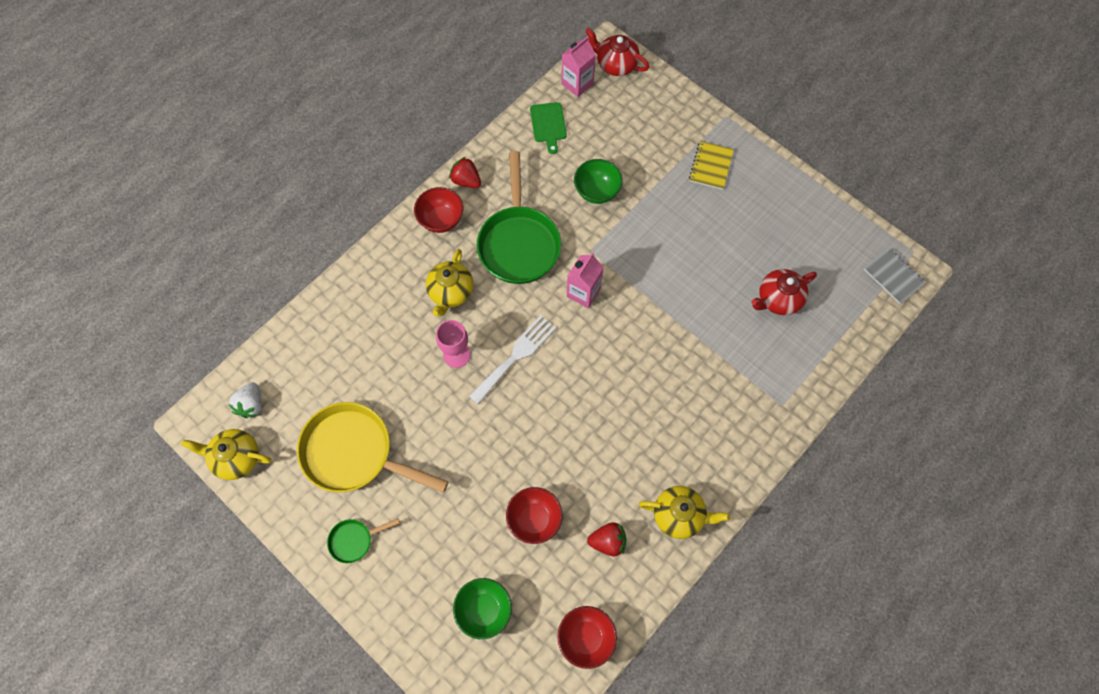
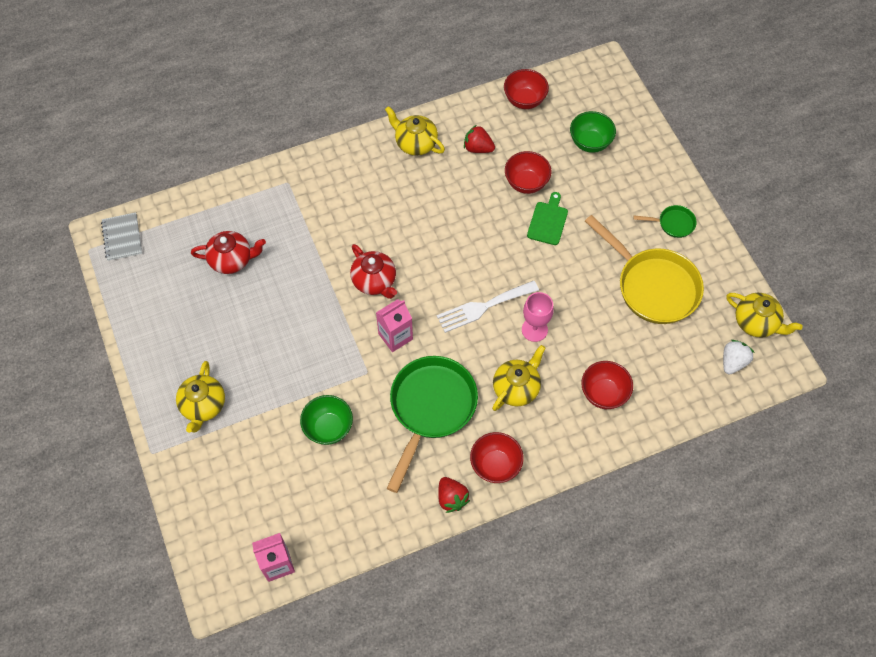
camera: 155 degrees left, 5 degrees down
green cutting board [530,102,567,154] -> green cutting board moved to [527,192,568,245]
red teapot [585,28,649,76] -> red teapot moved to [350,244,397,299]
yellow notebook [689,141,734,190] -> yellow teapot [176,361,225,433]
none -> red bowl [581,361,633,409]

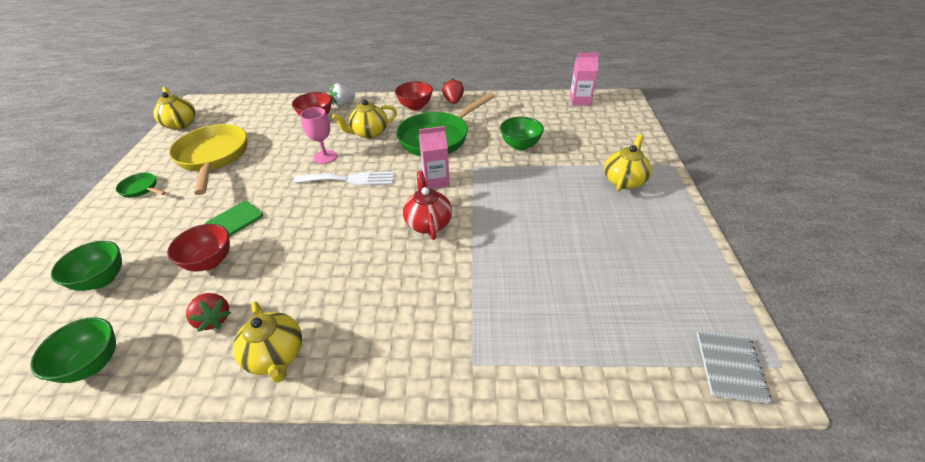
camera: 155 degrees left, 20 degrees down
red teapot [191,231,266,274] -> none
red bowl [504,69,549,109] -> green bowl [30,317,116,383]
white strawberry [723,340,754,375] -> white strawberry moved to [329,83,355,106]

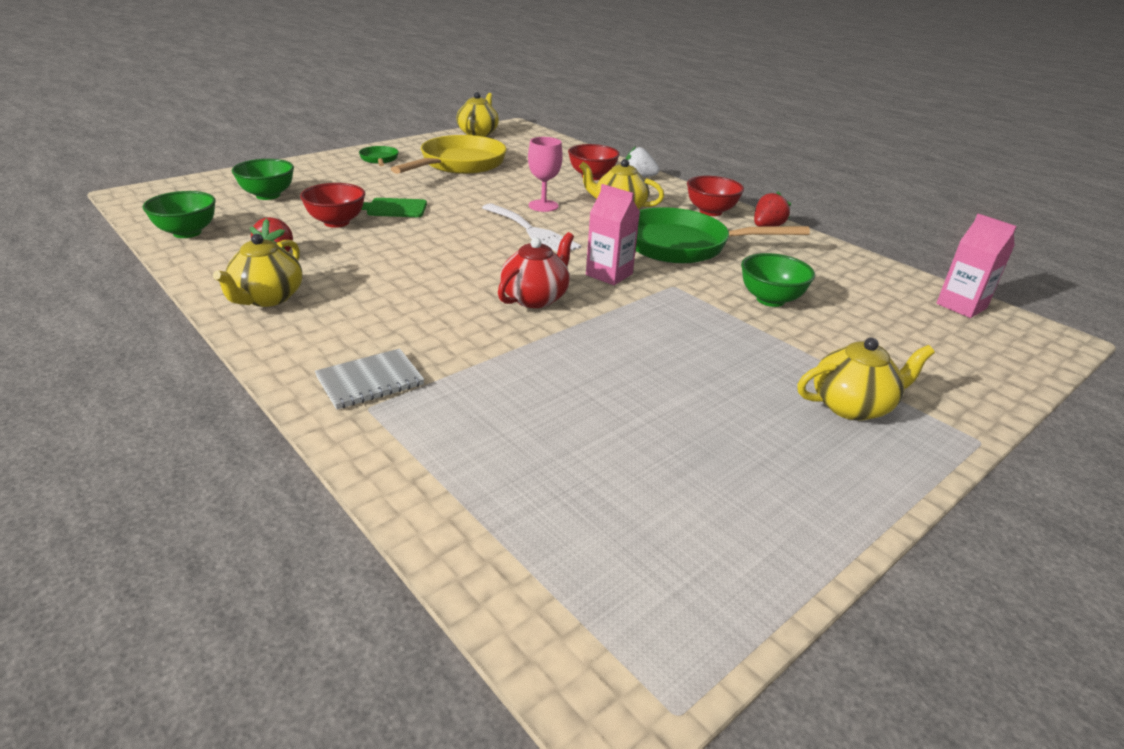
camera: 45 degrees right, 10 degrees down
grey notebook [697,330,771,403] -> grey notebook moved to [315,348,424,410]

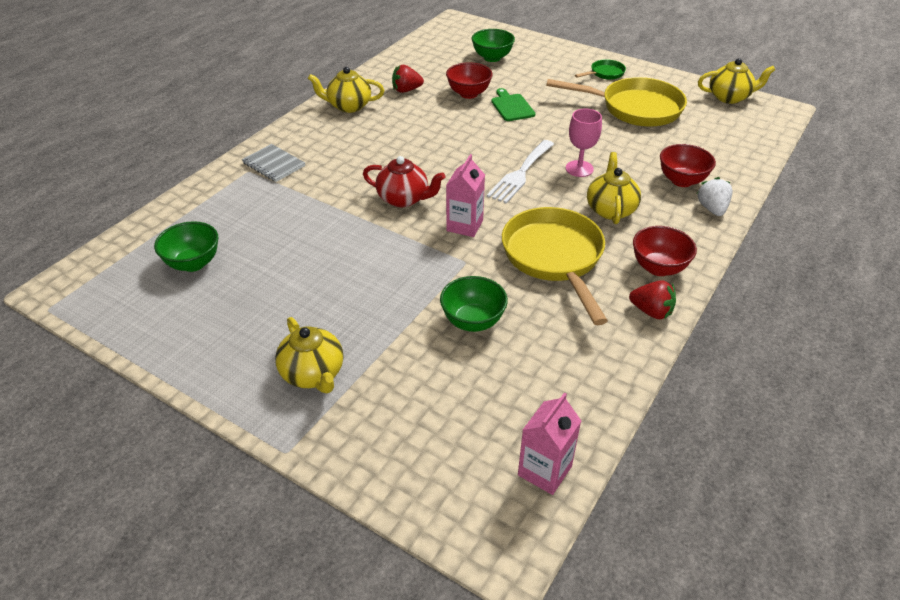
camera: 75 degrees right, 10 degrees up
green bowl [143,191,216,238] -> green bowl moved to [154,221,218,272]
green pan [635,207,810,263] -> yellow pan [502,207,608,325]

